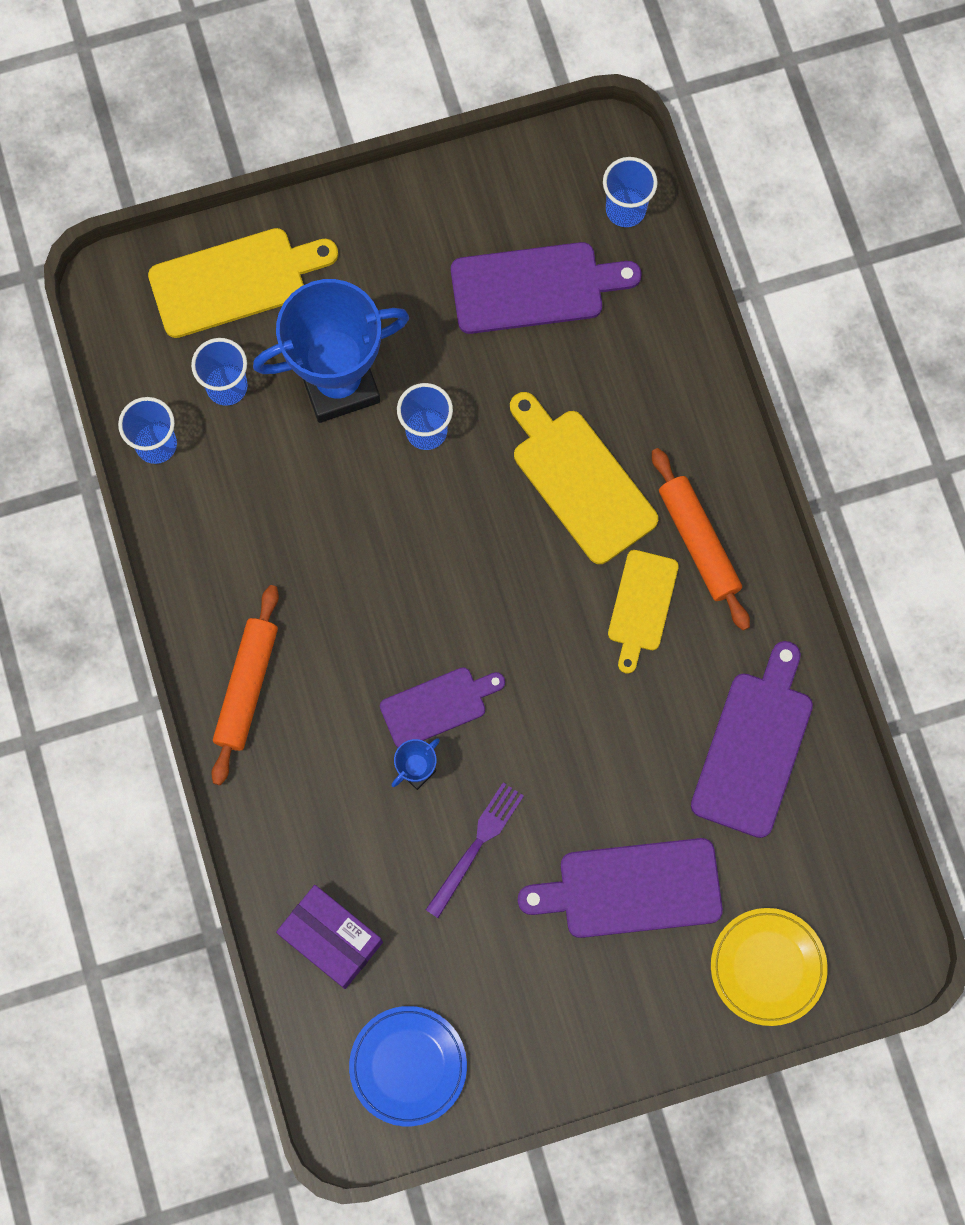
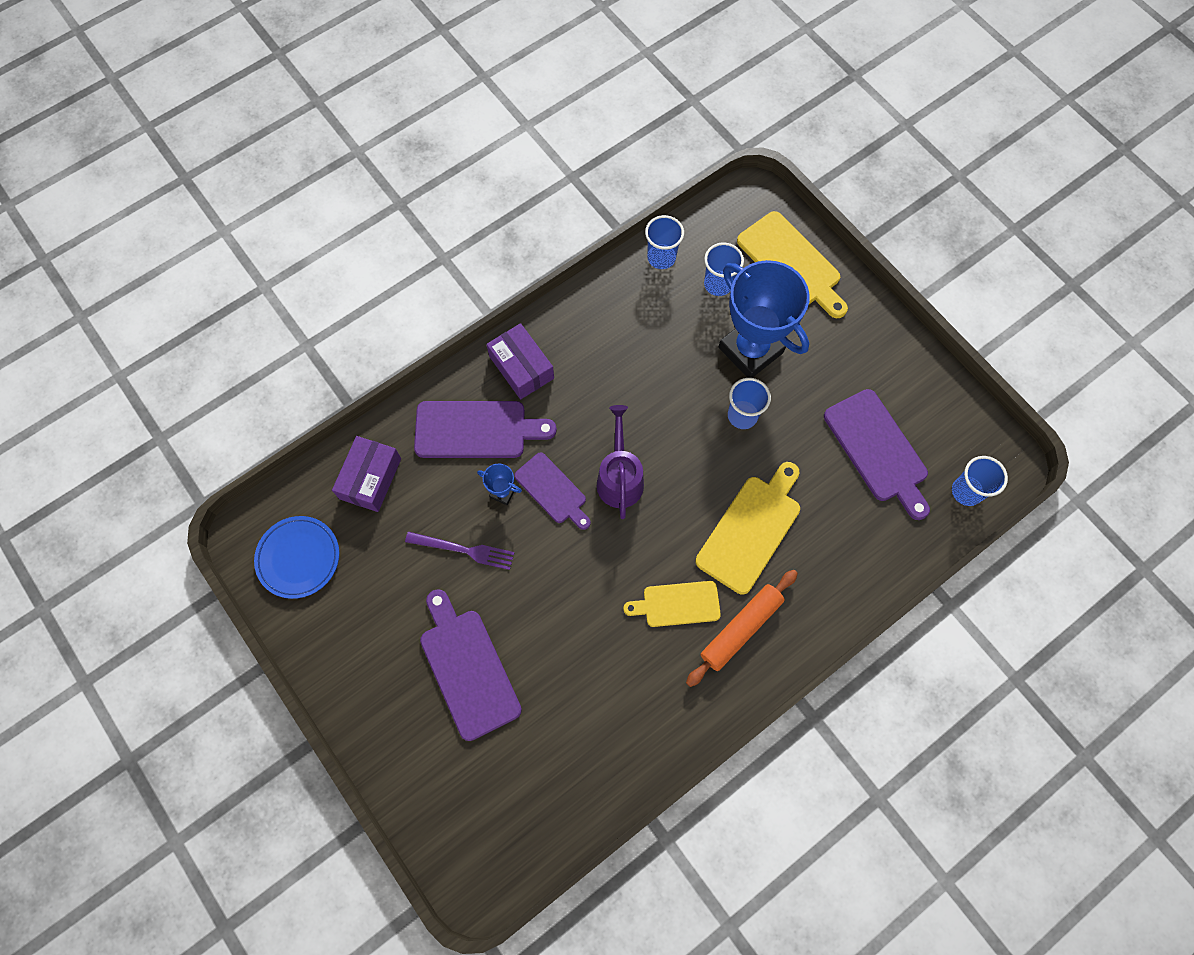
camera: 70 degrees right, 5 degrees down
orange rolling pin [211,585,279,785] -> purple box [486,323,554,399]
purple cutting board [691,641,813,838] -> purple cutting board moved to [414,401,557,458]
yellow plate [711,908,828,1026] -> none
none -> purple watering can [597,405,644,519]

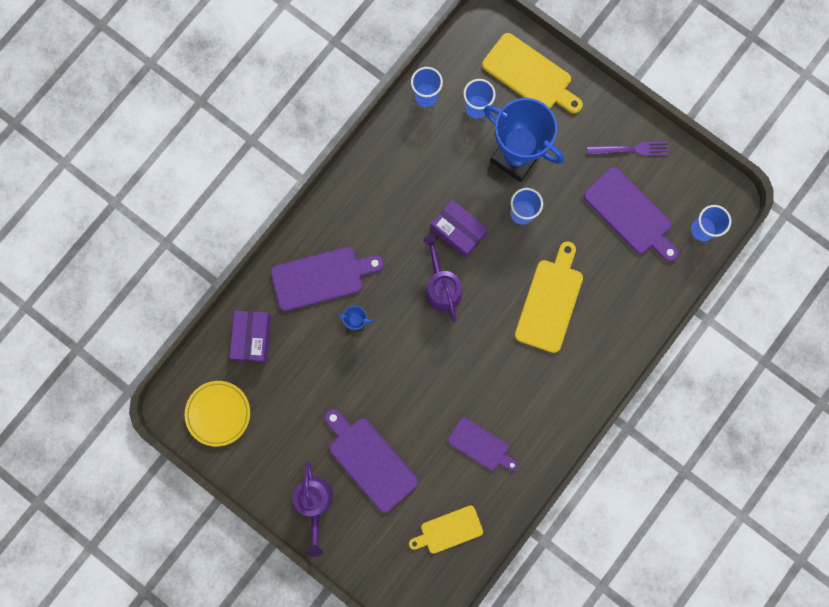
camera: 15 degrees left, 10 degrees up
blue plate [254,516,339,599] -> yellow plate [185,381,250,447]
purple fork [405,532,515,570] -> purple fork moved to [587,141,669,156]
purple box [486,323,554,399] -> purple box moved to [431,199,488,258]
purple cutting board [514,452,591,530] -> purple cutting board moved to [448,417,518,471]
yellow cutting board [623,581,721,627] -> yellow cutting board moved to [409,505,483,554]
orange rolling pin [686,570,798,687] -> none
none -> purple watering can [293,461,333,557]

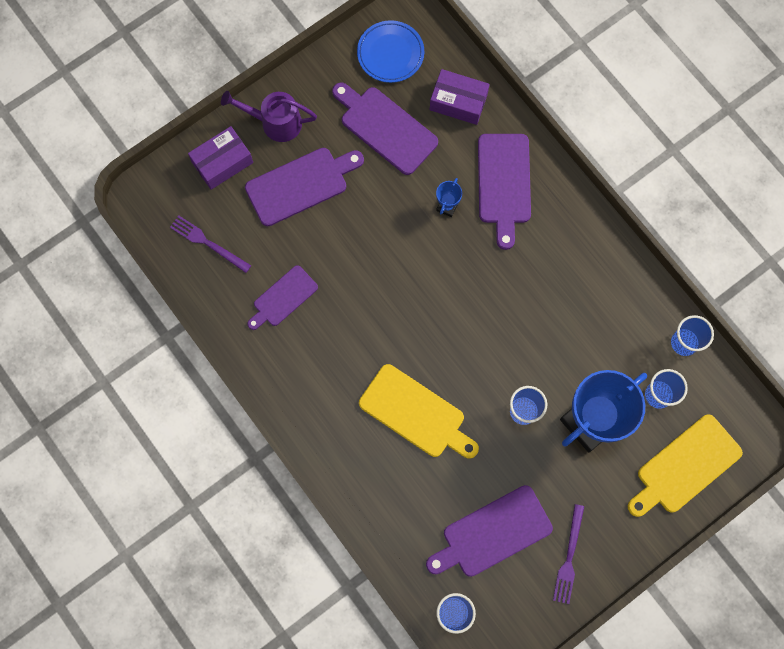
camera: 105 degrees right, 5 degrees down
yellow plate [185,381,250,447] -> blue plate [357,20,424,83]
yellow cutting board [409,505,483,554] -> purple fork [170,216,251,273]
purple watering can [423,235,462,323] -> none
purple box [431,199,488,258] -> purple box moved to [188,126,253,190]
none -> purple cutting board [332,82,438,175]

